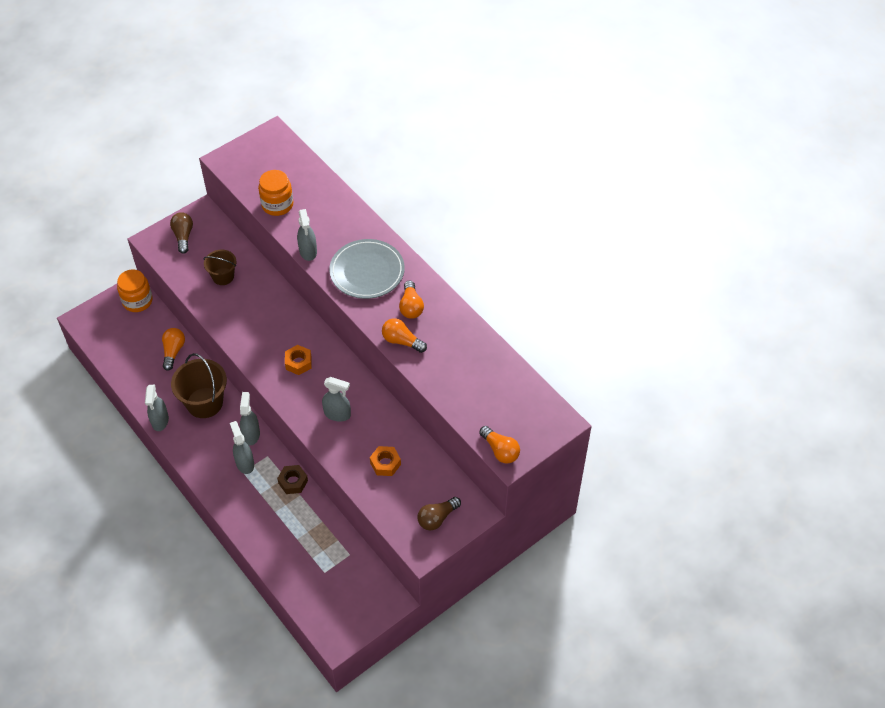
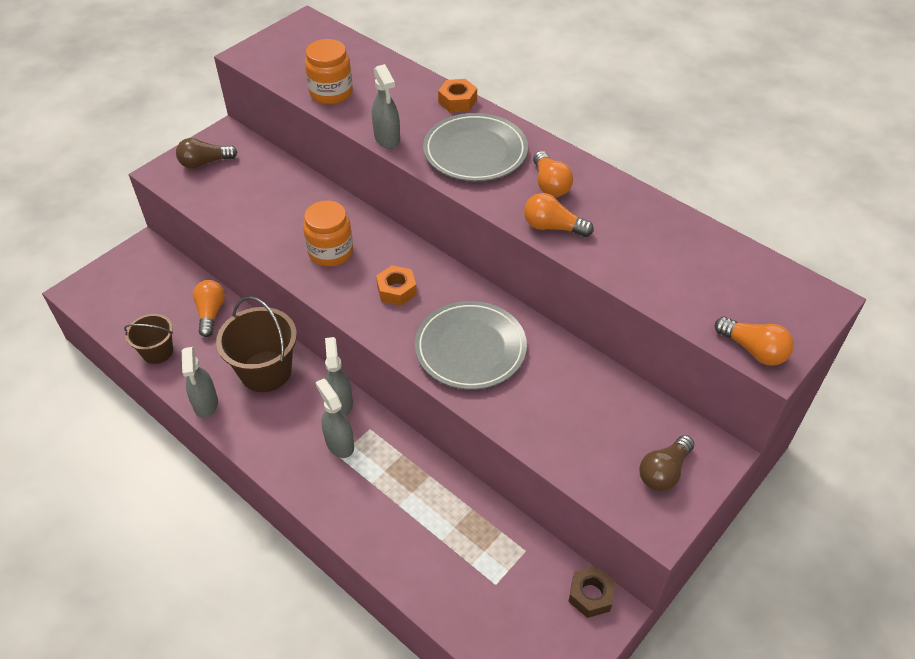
camera: 10 degrees left, 5 degrees down
orange jar [117,269,153,312] -> orange jar moved to [303,200,353,267]
brown light bulb [170,212,193,254] -> brown light bulb turned 90 degrees counterclockwise [176,138,237,169]
brown bucket [203,250,236,285] -> brown bucket moved to [124,314,173,364]
brown nut [277,465,308,494] -> brown nut moved to [568,566,616,618]
grey spray bottle [322,377,351,422] -> grey plate [415,301,527,390]
orange nut [370,446,401,476] -> orange nut moved to [438,79,477,113]

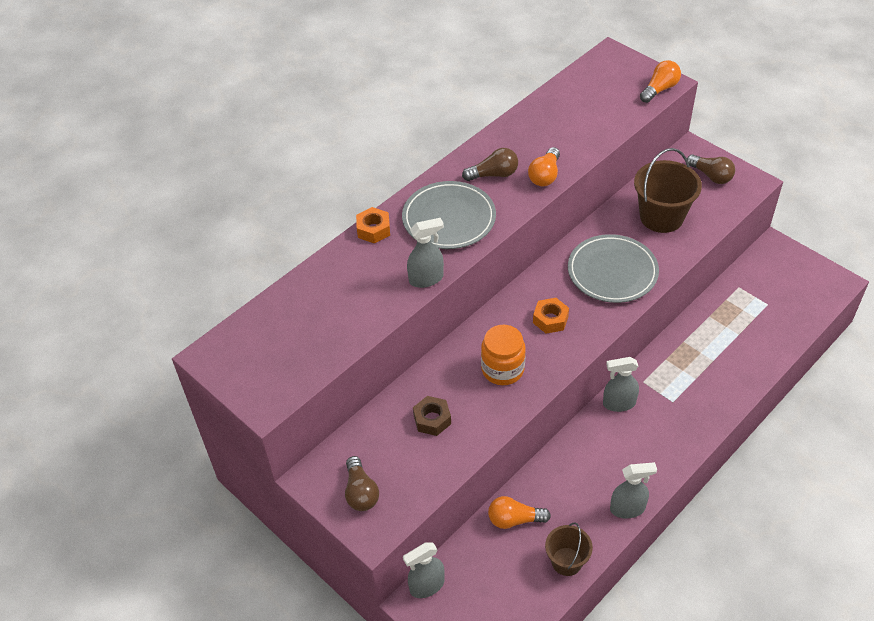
camera: 85 degrees left, 0 degrees up
brown bucket [216,296,297,392] -> brown bucket moved to [634,148,702,233]
orange jar [305,39,353,105] -> none
grey spray bottle [315,379,354,458] -> grey spray bottle moved to [403,543,445,598]
orange light bulb [533,151,573,197] -> brown light bulb [462,148,518,181]
brown nut [568,566,616,618] -> brown nut moved to [413,396,451,436]

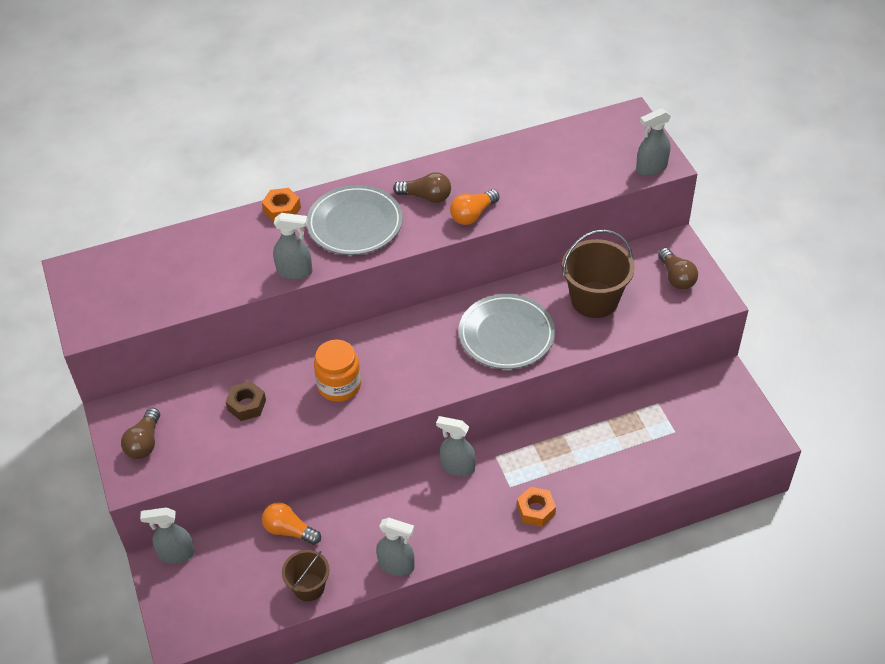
camera: 25 degrees right, 0 degrees up
orange nut [533,298,569,334] -> orange nut moved to [517,487,556,527]
orange light bulb [640,60,681,103] -> grey spray bottle [636,108,671,176]

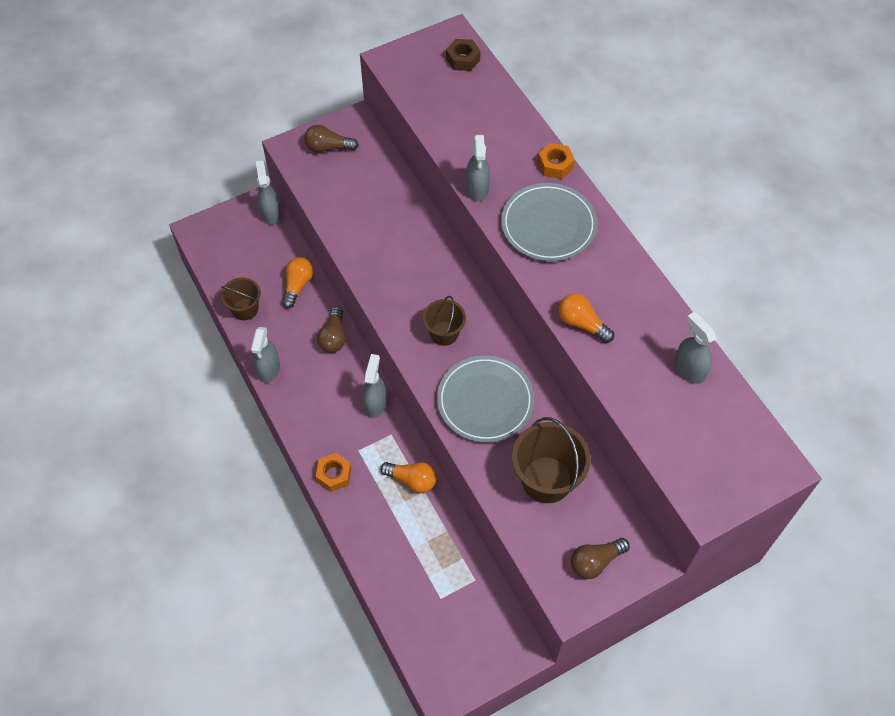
camera: 80 degrees right, 10 degrees up
brown nut [225,381,266,421] -> brown nut moved to [446,39,481,71]
orange jar [314,340,361,402] -> none
brown light bulb [393,172,451,203] -> brown light bulb moved to [317,307,346,353]
grey spray bottle [636,108,671,176] -> grey spray bottle moved to [675,312,716,384]
none -> orange light bulb [380,462,436,493]
none -> brown bucket [423,296,466,346]

